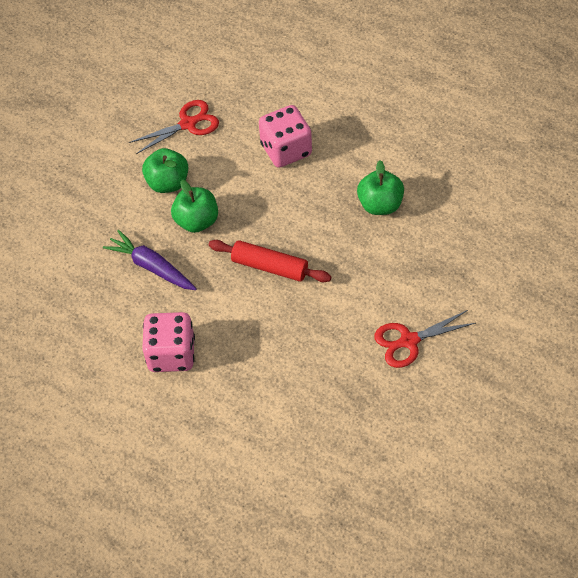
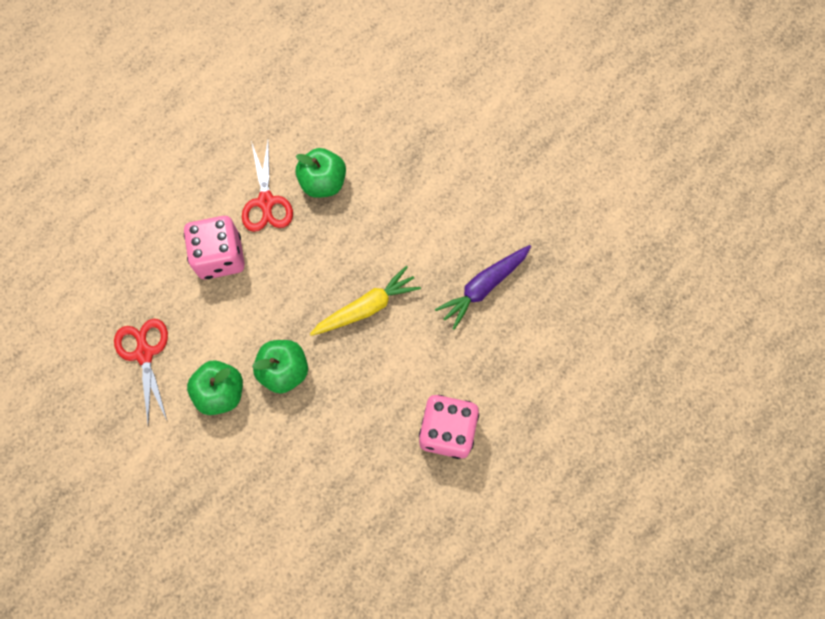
camera: 80 degrees left, 15 degrees up
purple carrot [103,230,197,290] -> purple carrot moved to [435,245,531,330]
red rolling pin [209,240,331,283] -> yellow carrot [310,266,421,336]
red scissors [374,310,476,368] -> red scissors moved to [242,141,293,232]

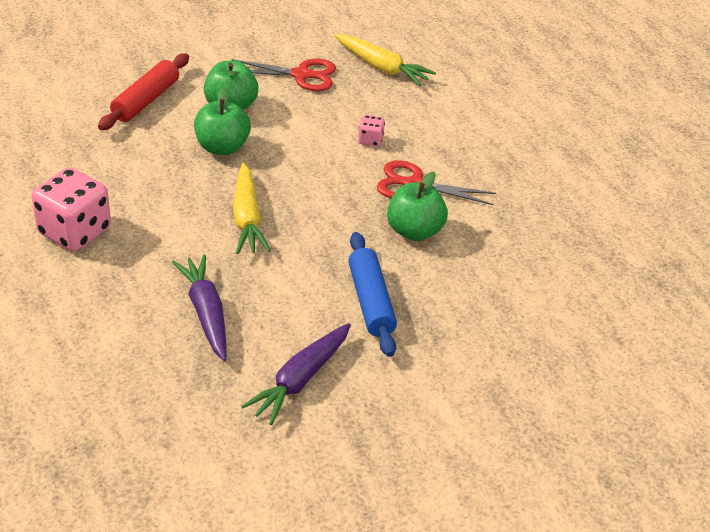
camera: 110 degrees right, 30 degrees down
pink dice [184,216,245,279] -> pink dice [358,115,385,147], size x0.45
none -> red rolling pin [98,53,189,130]
none -> purple carrot [241,323,351,425]
none -> yellow carrot [334,34,436,86]
none -> blue rolling pin [348,232,397,357]

